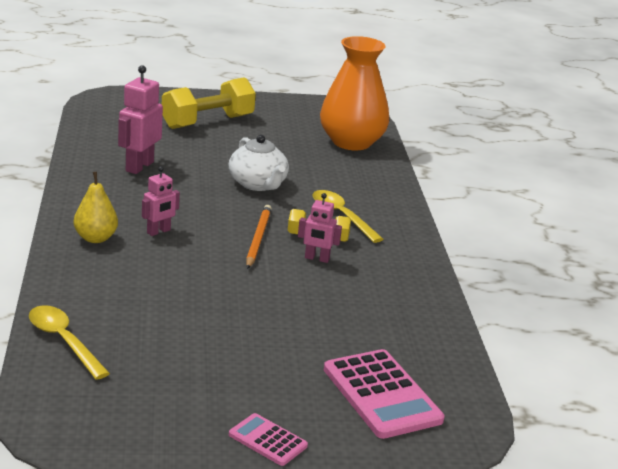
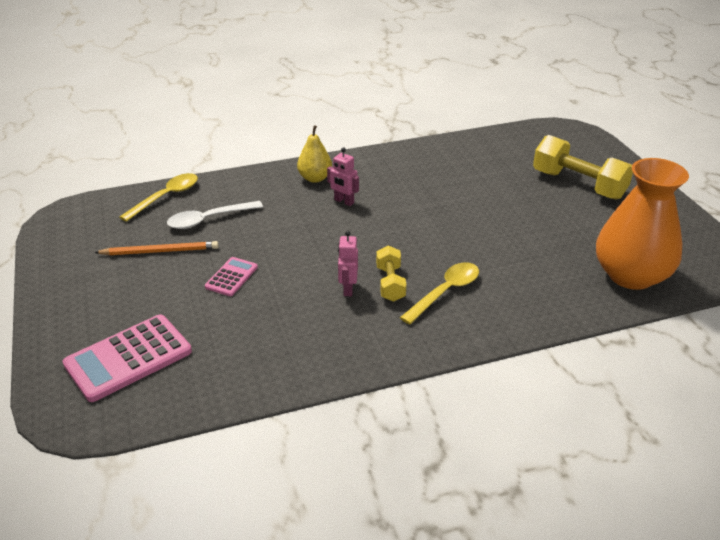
camera: 80 degrees right, 10 degrees up
pink robot [118,65,163,174] -> none
white teapot [229,135,289,191] -> none
pink calculator [229,413,308,466] -> pink calculator moved to [205,257,258,296]
orange pencil [246,205,272,269] -> orange pencil moved to [94,241,219,255]
none -> white spoon [167,201,263,229]

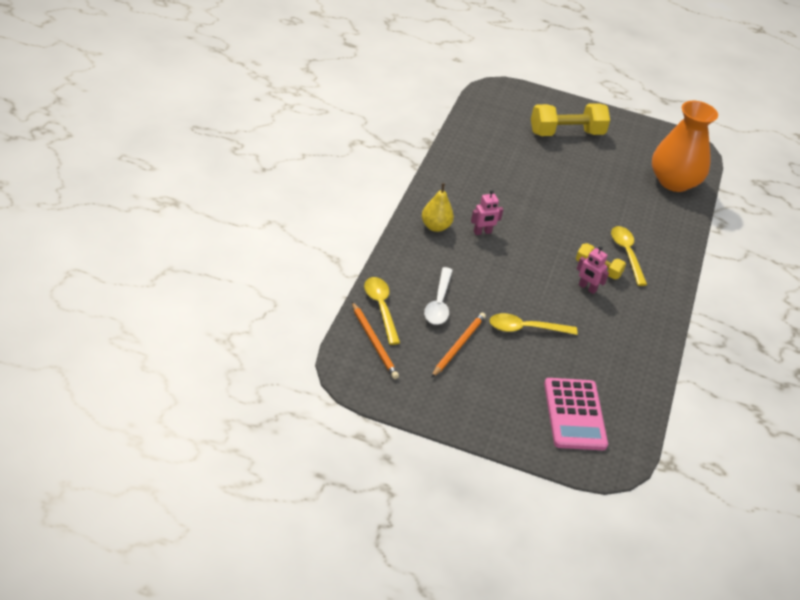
camera: 60 degrees left, 5 degrees up
pink calculator [205,257,258,296] -> yellow spoon [490,313,578,335]
none -> orange pencil [352,302,399,379]

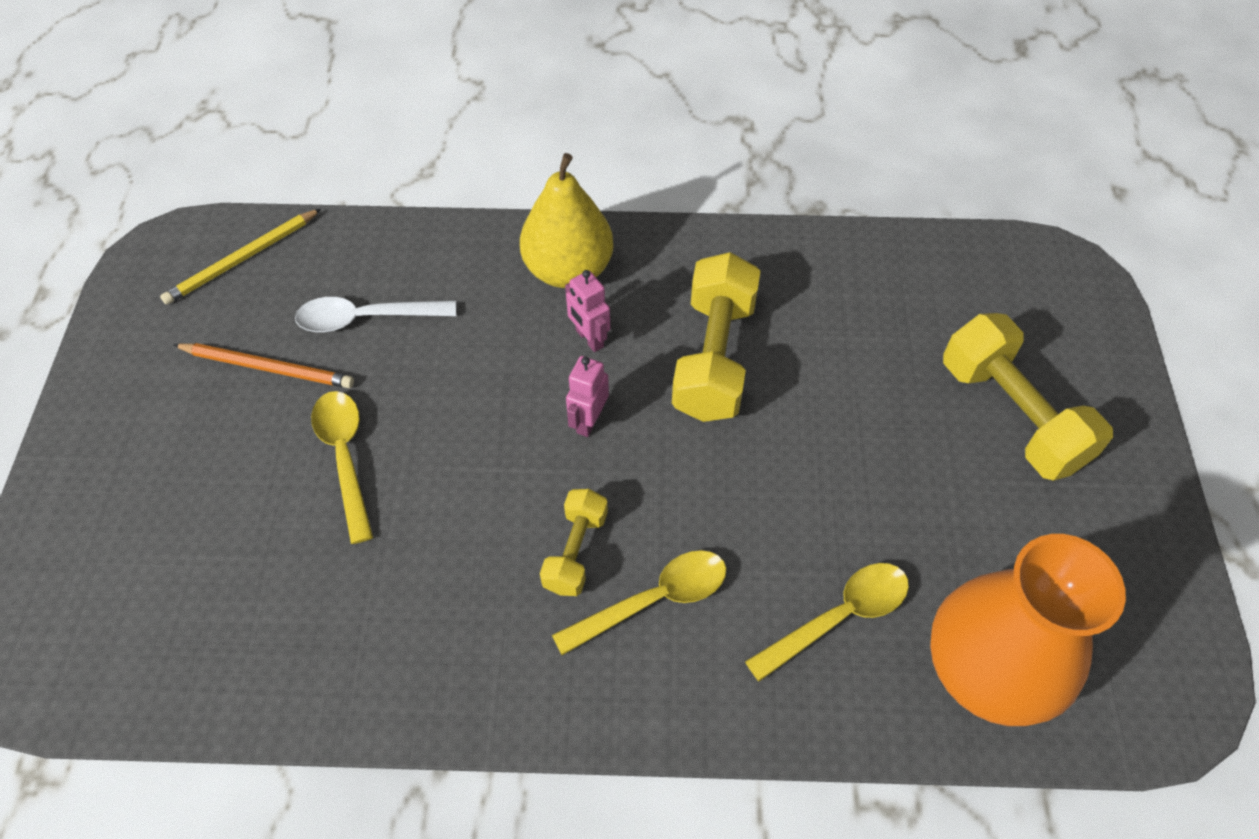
camera: 80 degrees right, 15 degrees up
orange pencil [352,302,399,379] -> yellow pencil [160,209,321,305]
yellow spoon [364,277,400,345] -> yellow spoon moved to [745,563,909,681]
yellow pear [422,183,454,232] -> yellow pear [520,153,613,288], size x1.54
pink calculator [544,378,608,450] -> none
pink robot [577,246,609,294] -> pink robot moved to [566,356,609,437]
none -> yellow dumbbell [672,252,760,422]

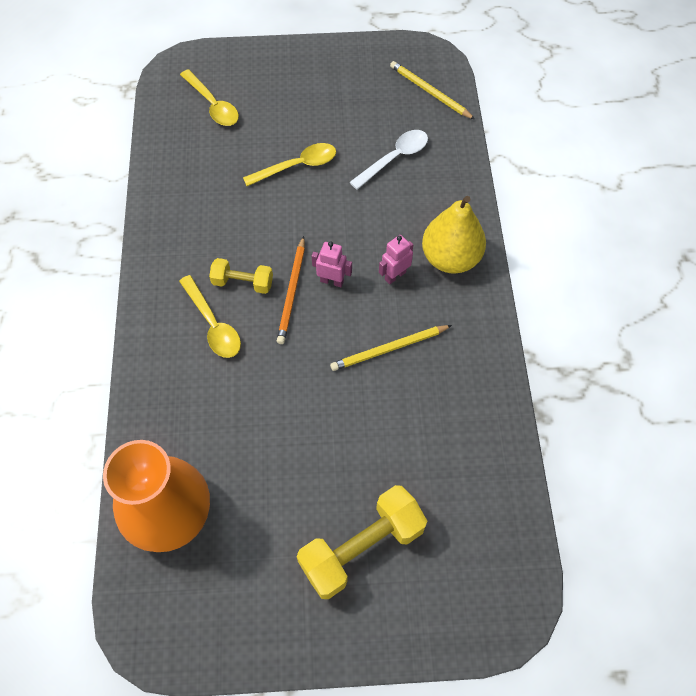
camera: 85 degrees right, 5 degrees up
orange pencil [173,343,354,388] -> orange pencil moved to [277,236,305,344]
white spoon [295,297,456,332] -> white spoon turned 60 degrees clockwise [349,130,428,190]
yellow dumbbell [672,252,760,422] -> yellow pencil [330,325,452,371]
yellow spoon [745,563,909,681] -> yellow spoon moved to [180,69,239,126]

